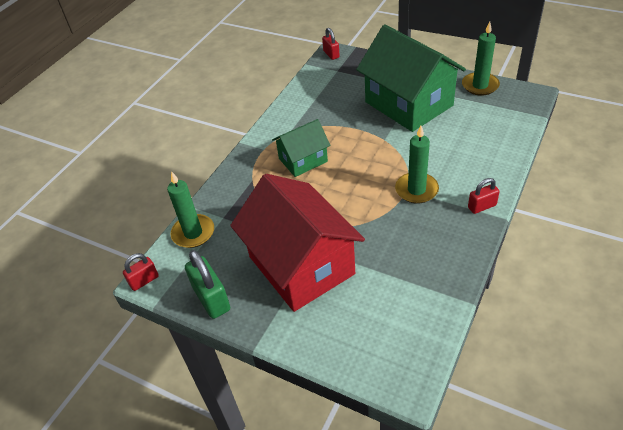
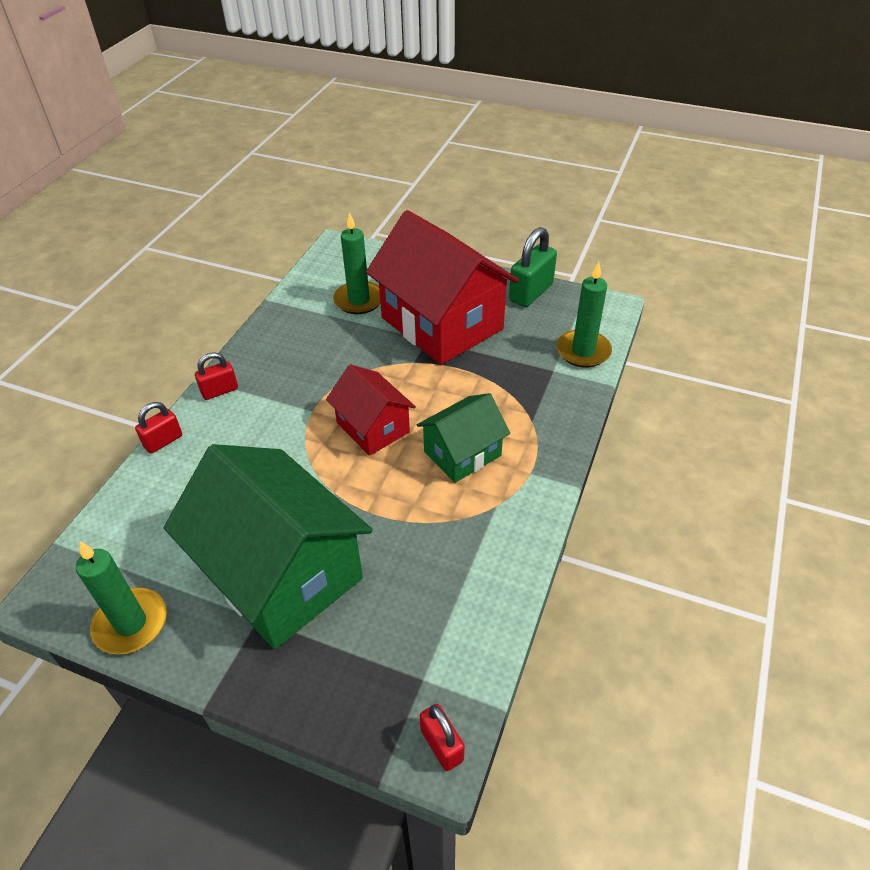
camera: 170 degrees right, 0 degrees up
red padlock [123,253,159,291] -> red padlock moved to [135,402,182,454]
green padlock [185,250,230,319] -> green padlock turned 75 degrees clockwise [509,227,557,307]
green candle [395,125,439,204] -> green candle moved to [333,212,380,314]
none -> red house [326,364,416,456]

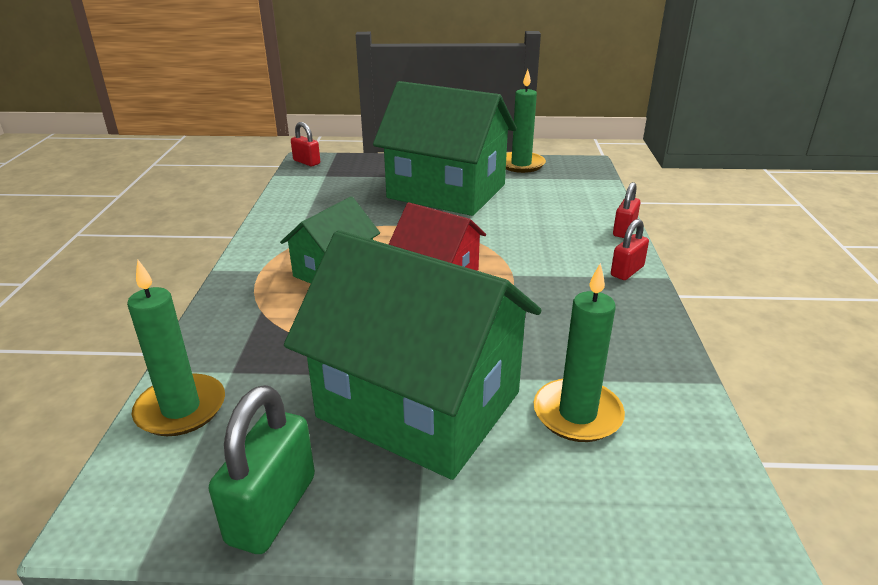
camera: 160 degrees right, 15 degrees down
red house [366,210,519,365] -> green house [284,230,541,480]

